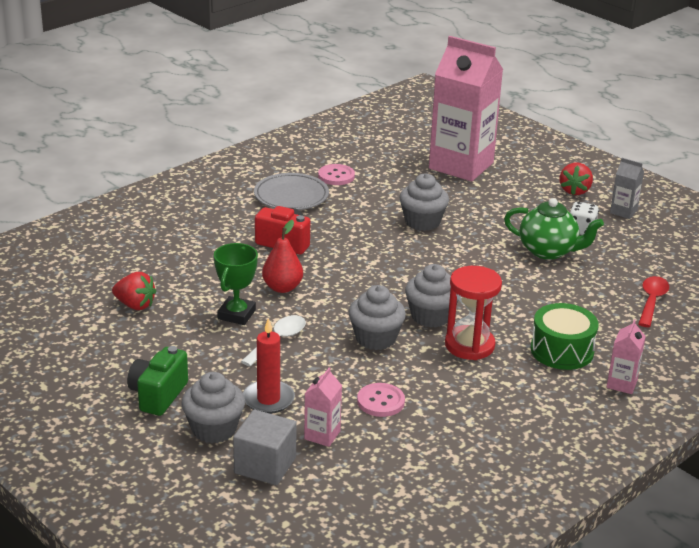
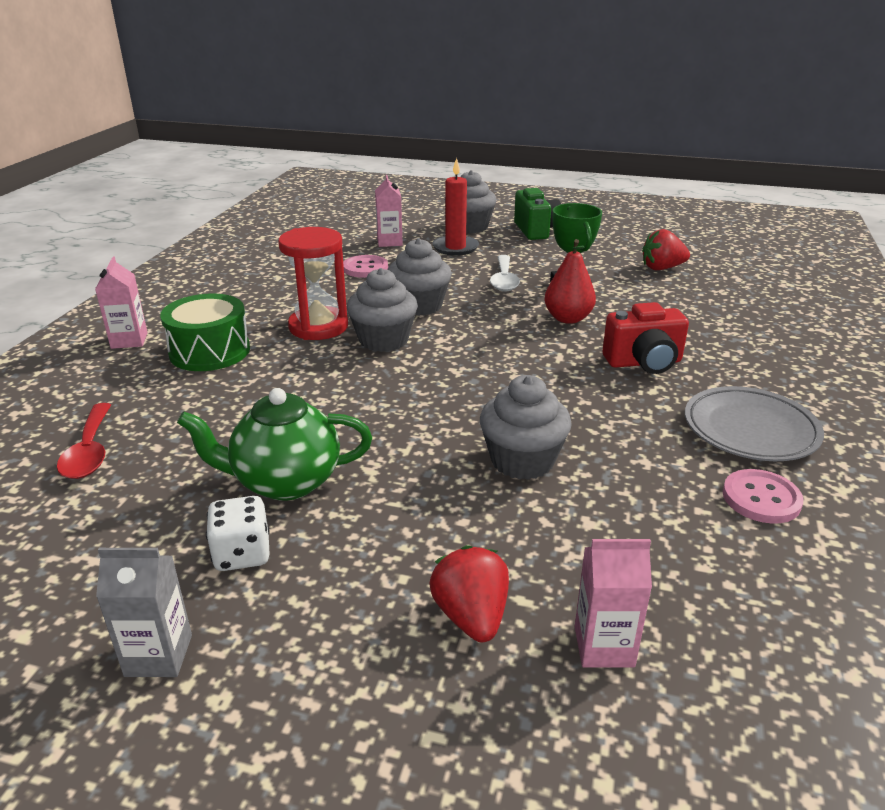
camera: 150 degrees right, 0 degrees up
grey cube [233,410,297,485] -> none
pink carton [429,36,503,181] -> pink carton [575,539,652,668], size x0.41
red strawberry [560,163,593,195] -> red strawberry moved to [429,545,509,642]

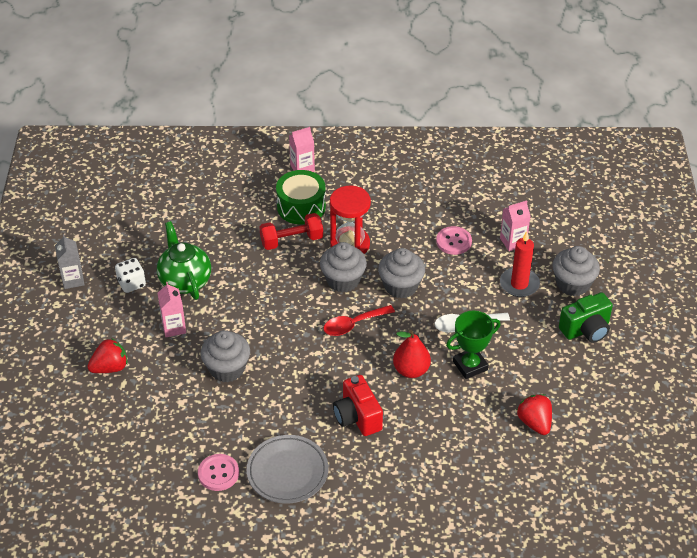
camera: 75 degrees right, 15 degrees up
red spoon [57,403,111,479] -> red spoon moved to [323,305,395,336]
pink carton [575,539,652,668] -> pink carton moved to [158,282,186,337]
none -> red dumbbell [259,213,323,250]

